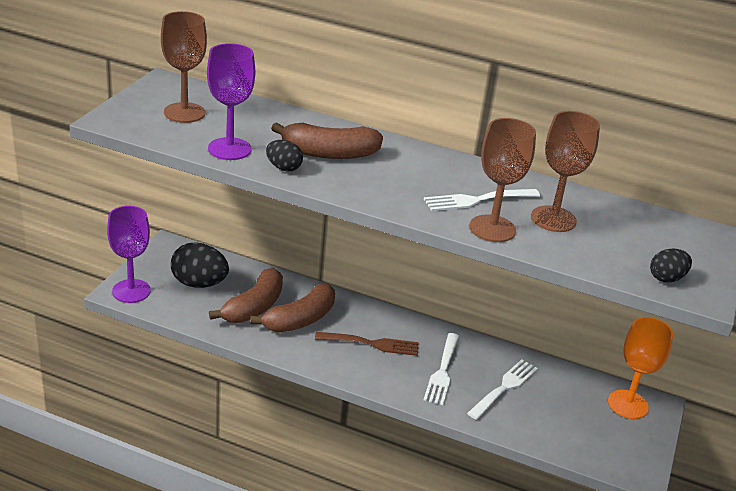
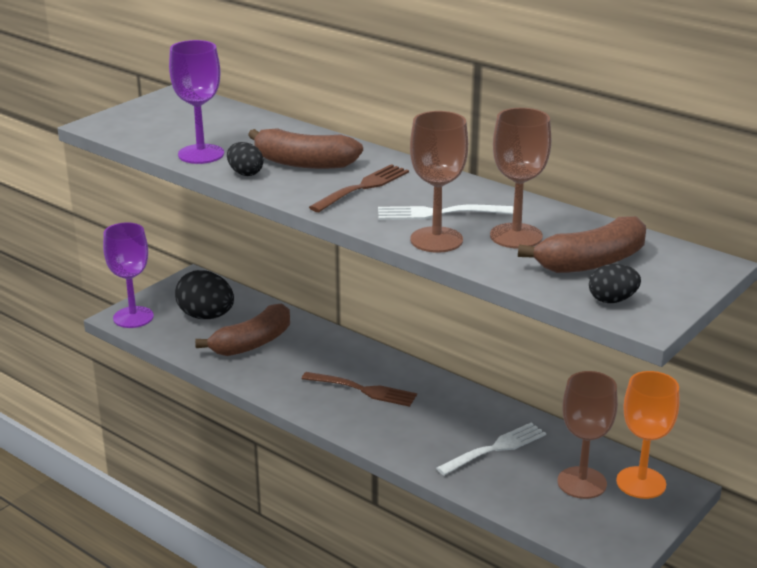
camera: 20 degrees right, 5 degrees down
brown goblet [161,11,207,123] -> brown goblet moved to [557,371,618,499]
brown banana [250,284,335,332] -> brown banana moved to [518,216,646,273]
white fork [424,333,459,405] -> none
none -> brown fork [309,164,409,212]

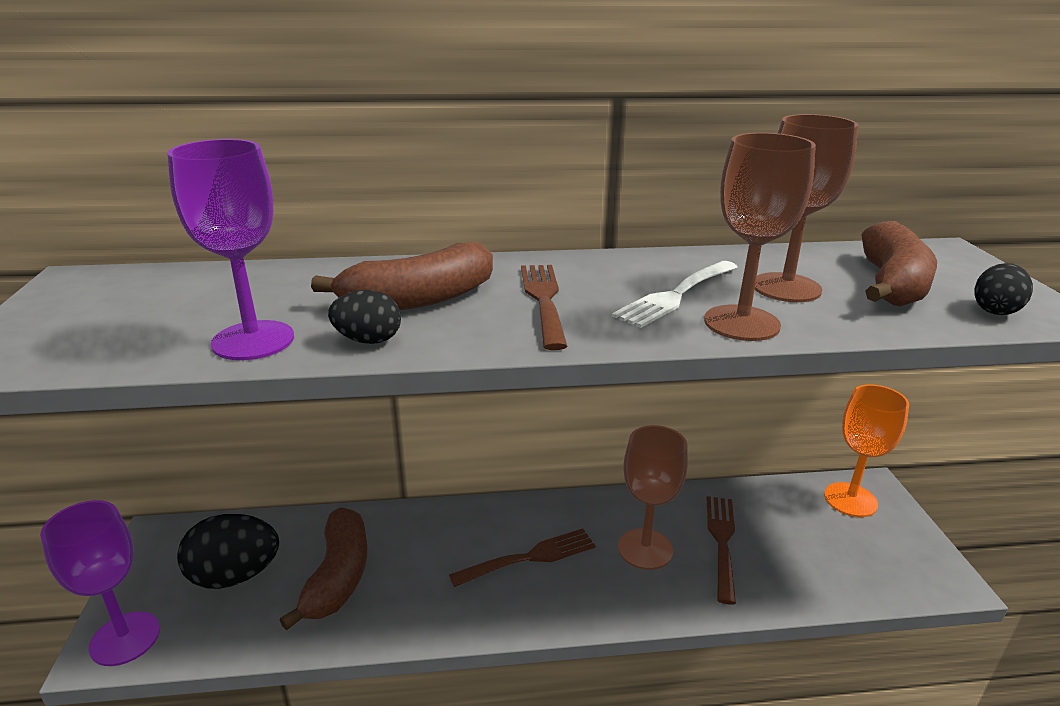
camera: 45 degrees left, 0 degrees up
white fork [436,422,546,476] -> brown fork [706,496,736,605]
brown goblet [557,371,618,499] -> brown goblet moved to [618,425,688,570]

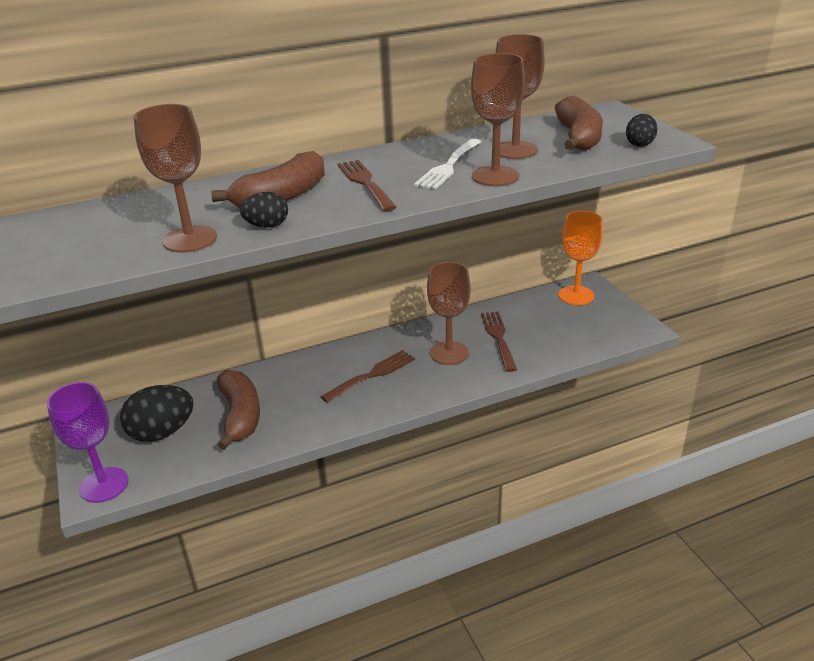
camera: 15 degrees left, 5 degrees up
purple goblet [167,139,294,360] -> brown goblet [133,104,217,252]

